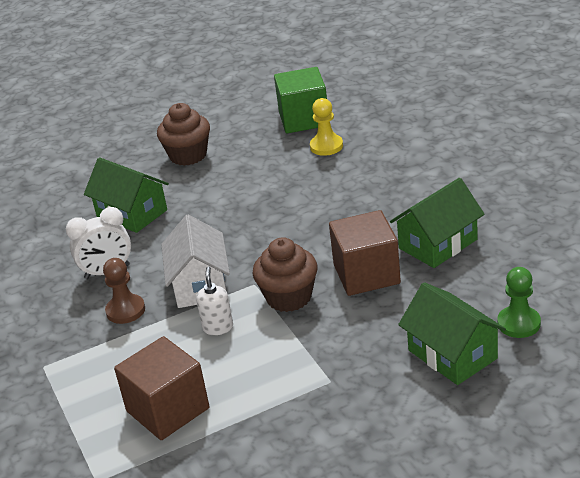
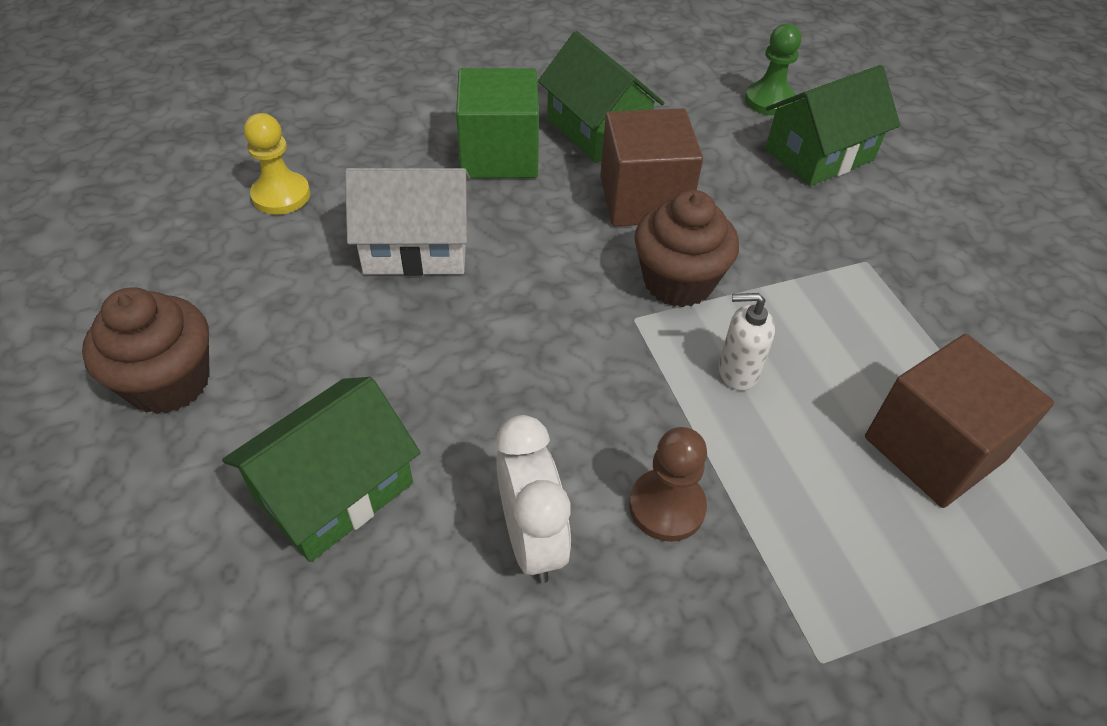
camera: 90 degrees left, 15 degrees up
white house [161,215,230,308] -> white house moved to [345,168,470,276]
green cube [274,67,327,133] -> green cube moved to [456,68,539,178]

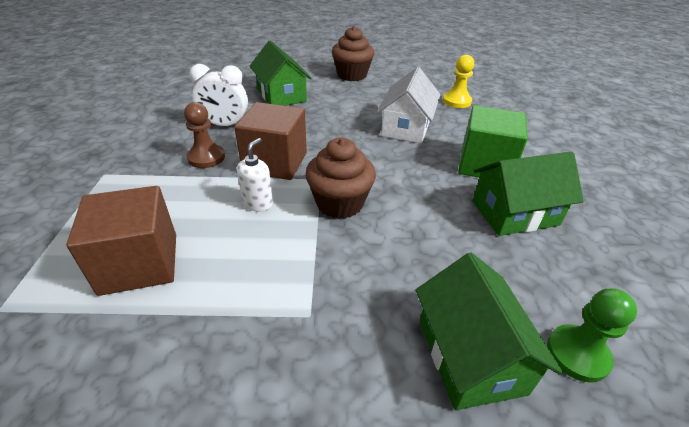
camera: 110 degrees right, 10 degrees down
brown cube [600,108,703,226] -> brown cube moved to [234,102,307,180]

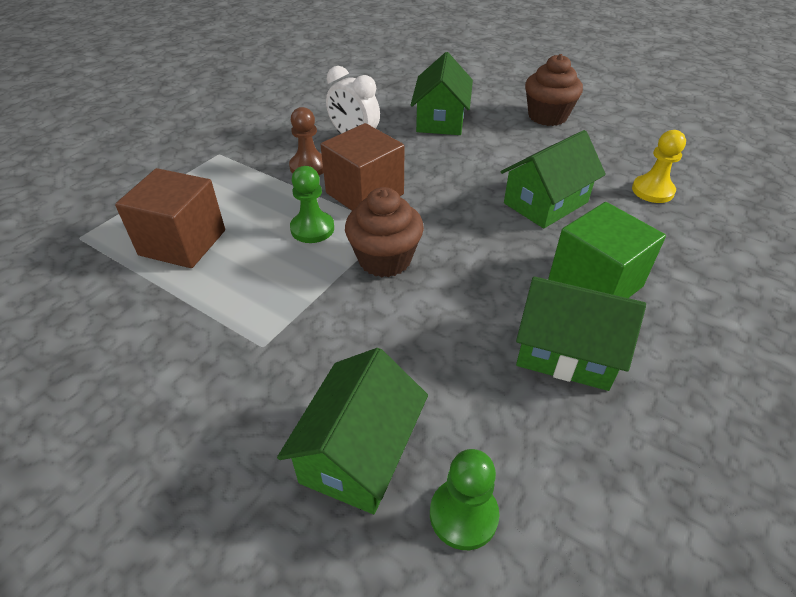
camera: 35 degrees right, 5 degrees up
white soap dispenser [237,138,273,212] -> green pawn [290,166,334,243]
white house [377,67,440,143] -> green house [501,130,606,228]

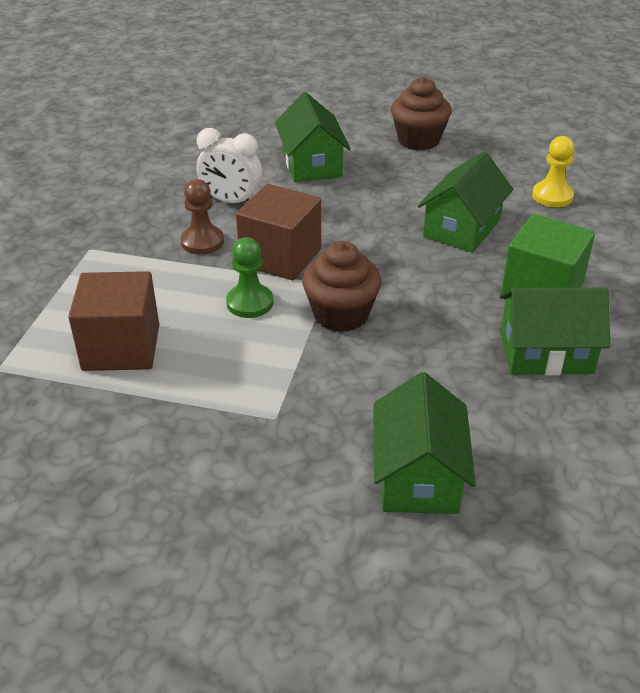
camera: 20 degrees left, 5 degrees down
green pawn [430,449,500,550] -> none

